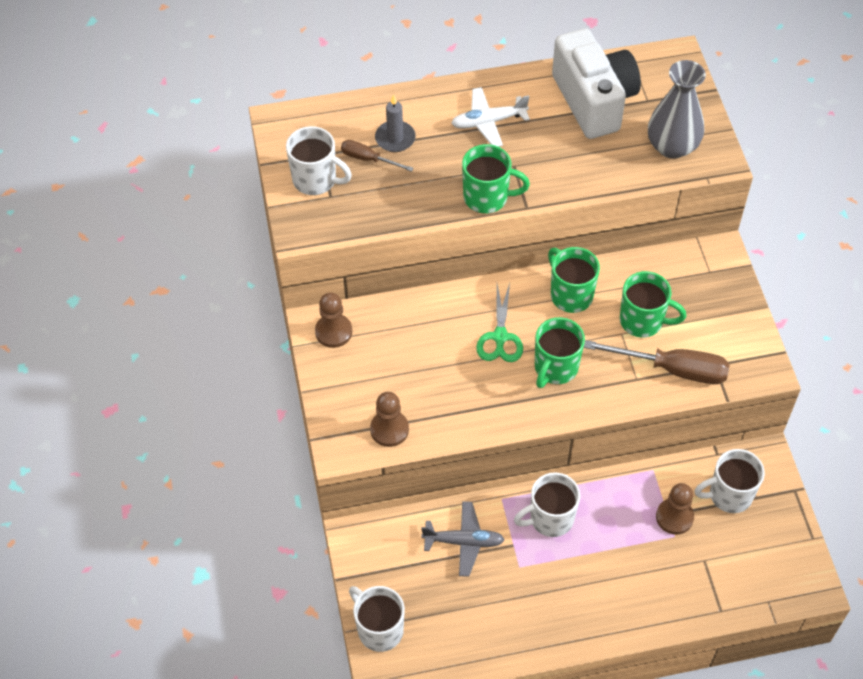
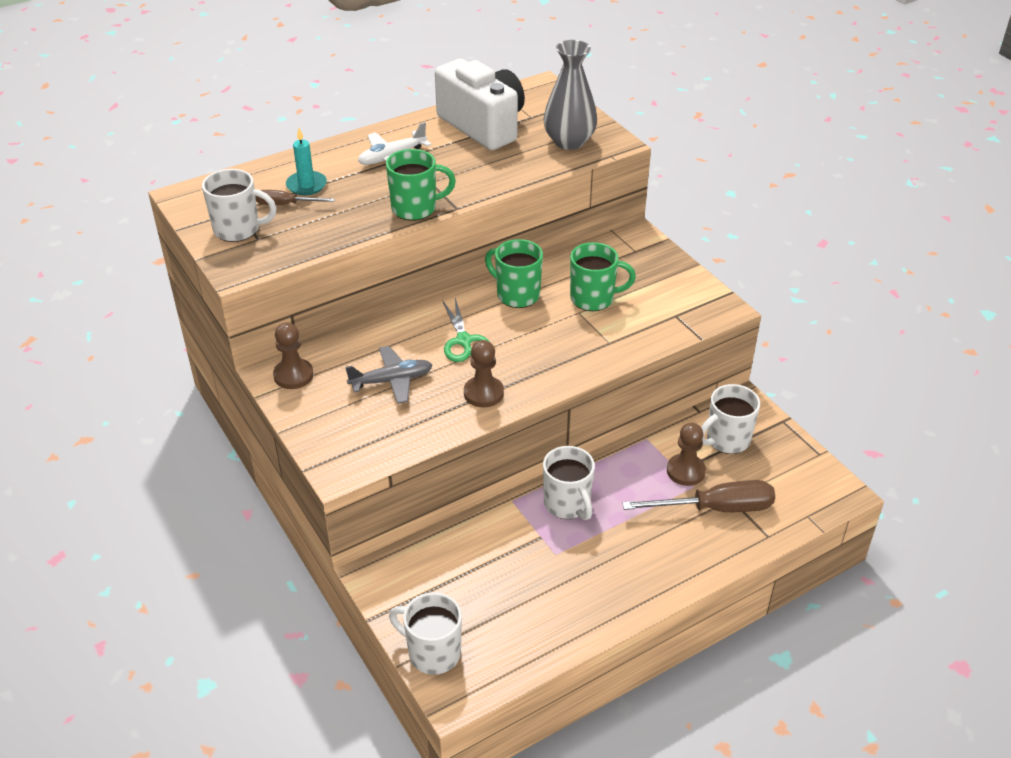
camera: 20 degrees left, 15 degrees down
brown pawn [370,392,409,447] -> brown pawn moved to [464,340,504,408]
grey candle [375,94,416,152] -> turquoise candle [286,128,327,196]
grey plane [421,501,505,577] -> grey plane moved to [345,346,433,404]
white mug [514,473,580,537] -> white mug turned 75 degrees counterclockwise [543,446,595,520]
green mug [535,317,585,388] -> none
brown screwdriver [584,340,730,384] -> brown screwdriver moved to [622,480,775,512]

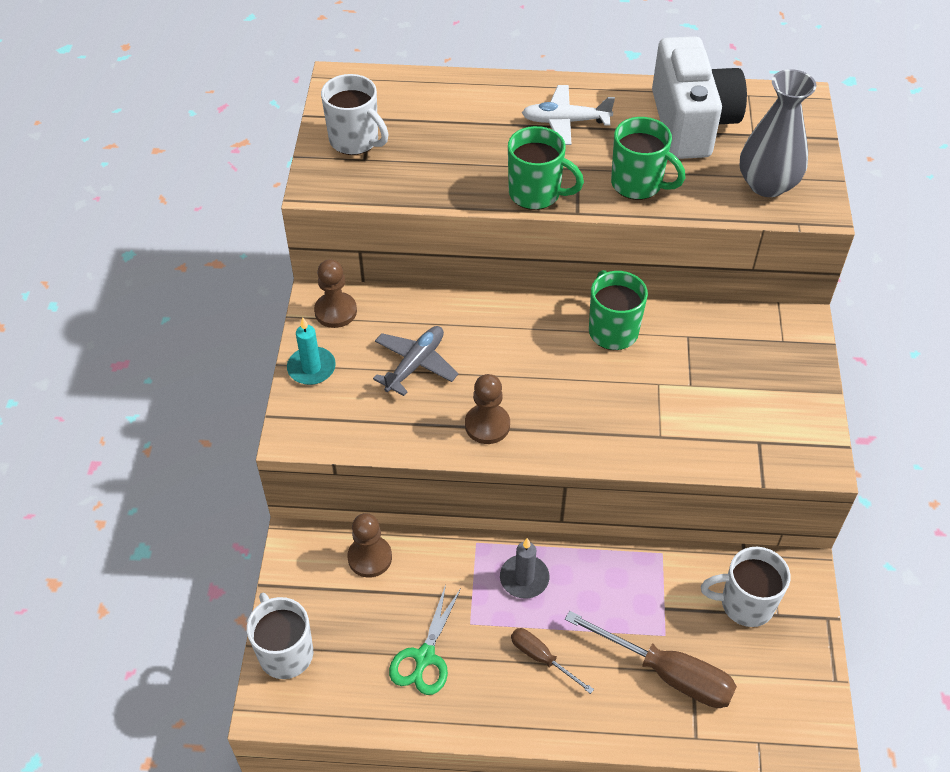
camera: 35 degrees right, 10 degrees up
brown screwdriver [255,190,335,205] -> brown screwdriver moved to [511,628,594,694]
turquoise candle [286,128,327,196] -> turquoise candle moved to [287,318,336,385]
grey plane [345,346,433,404] -> grey plane turned 75 degrees counterclockwise [373,326,458,396]
green scissors [442,298,490,362] -> green scissors moved to [389,584,461,695]
white mug [543,446,595,520] -> grey candle [500,538,549,599]
green mug [570,242,636,311] -> green mug moved to [611,117,685,200]
brown pawn [667,423,706,486] -> brown pawn moved to [347,513,392,578]

